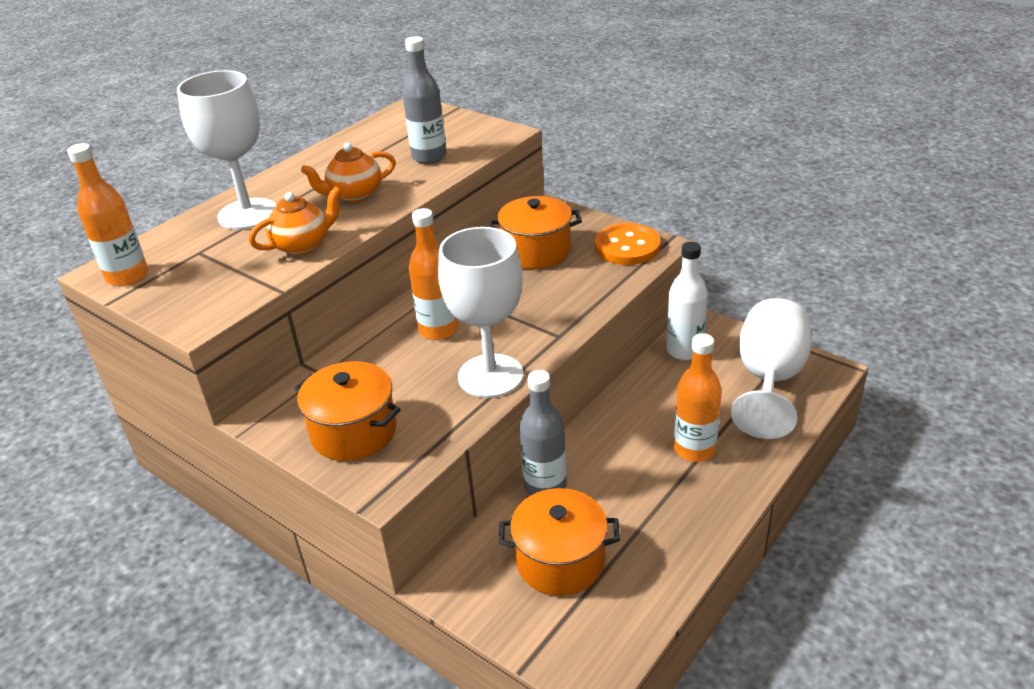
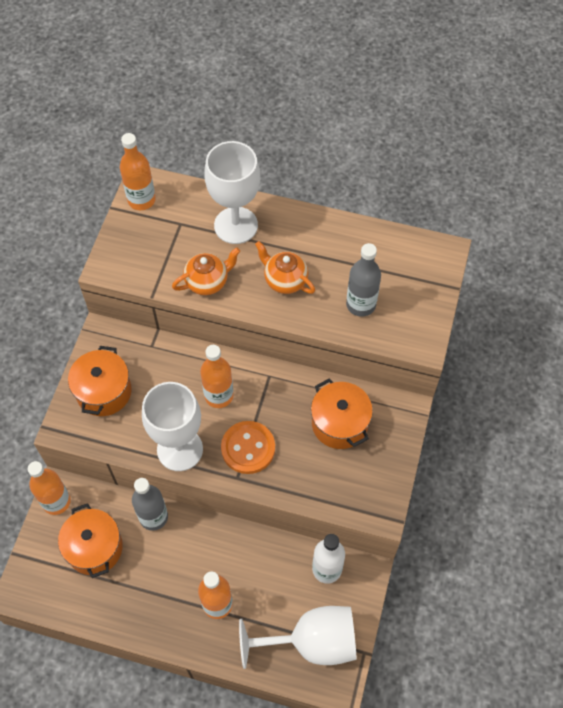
camera: 65 degrees right, 25 degrees up
orange teapot [249,187,342,255] -> orange teapot turned 60 degrees counterclockwise [172,247,240,295]
orange button [595,223,661,265] -> orange button moved to [221,421,275,474]
none -> orange bottle [28,461,71,515]

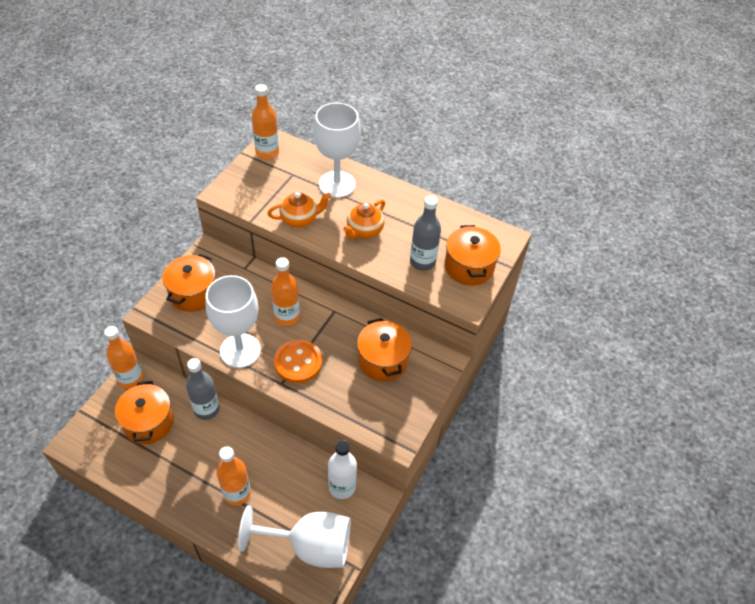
camera: 10 degrees right, 10 degrees down
orange teapot [255,241,315,294] -> orange teapot turned 105 degrees counterclockwise [343,199,385,239]
none -> orange pot [445,225,501,286]

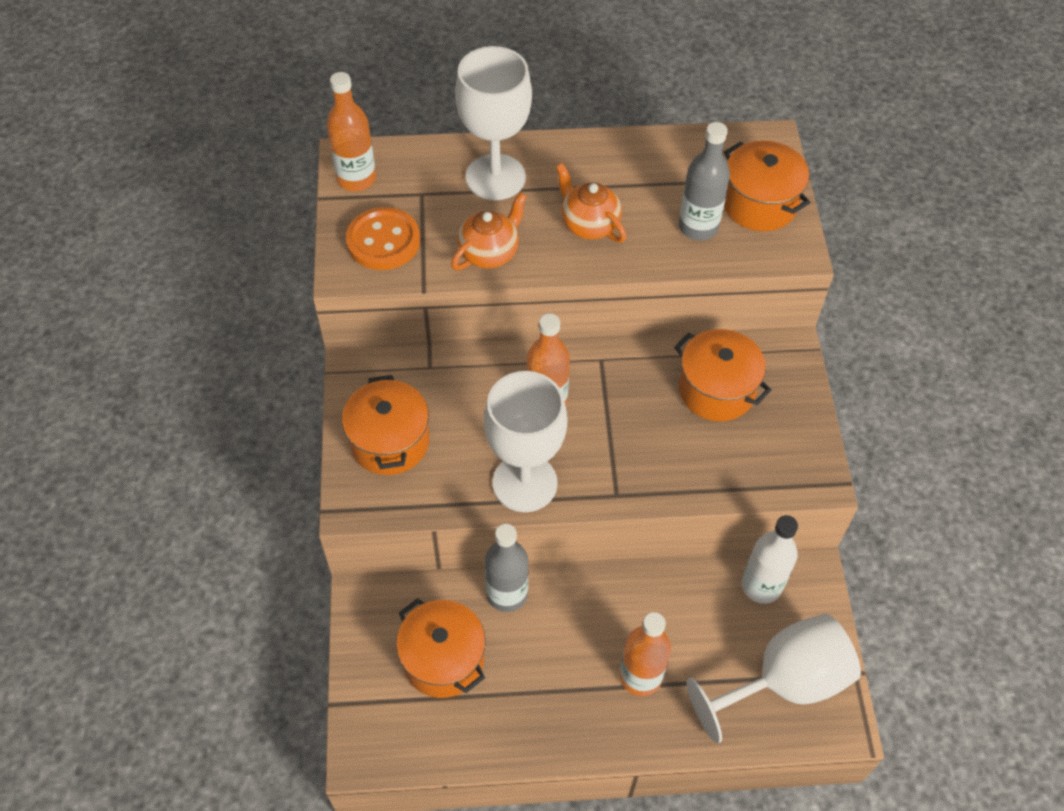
camera: 30 degrees left, 5 degrees up
orange bottle [104,326,143,389] -> none
orange button [274,340,322,383] -> orange button moved to [346,207,420,270]
orange teapot [343,199,385,239] -> orange teapot turned 135 degrees clockwise [556,163,626,243]

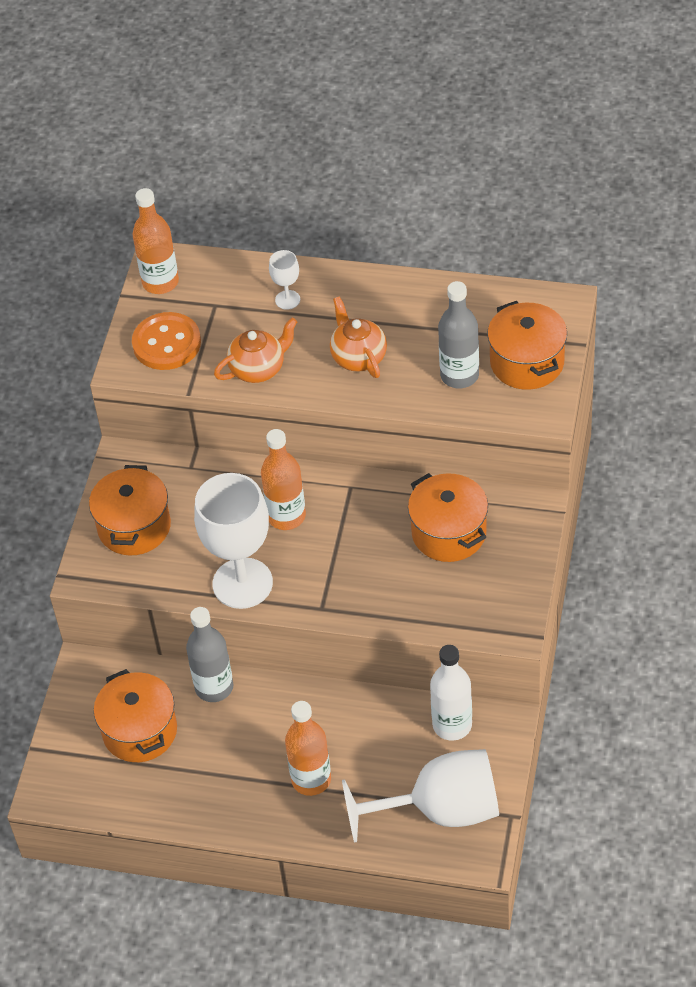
camera: 20 degrees right, 5 degrees down
white goblet [455,46,532,200] -> white goblet [269,250,300,310], size x0.44

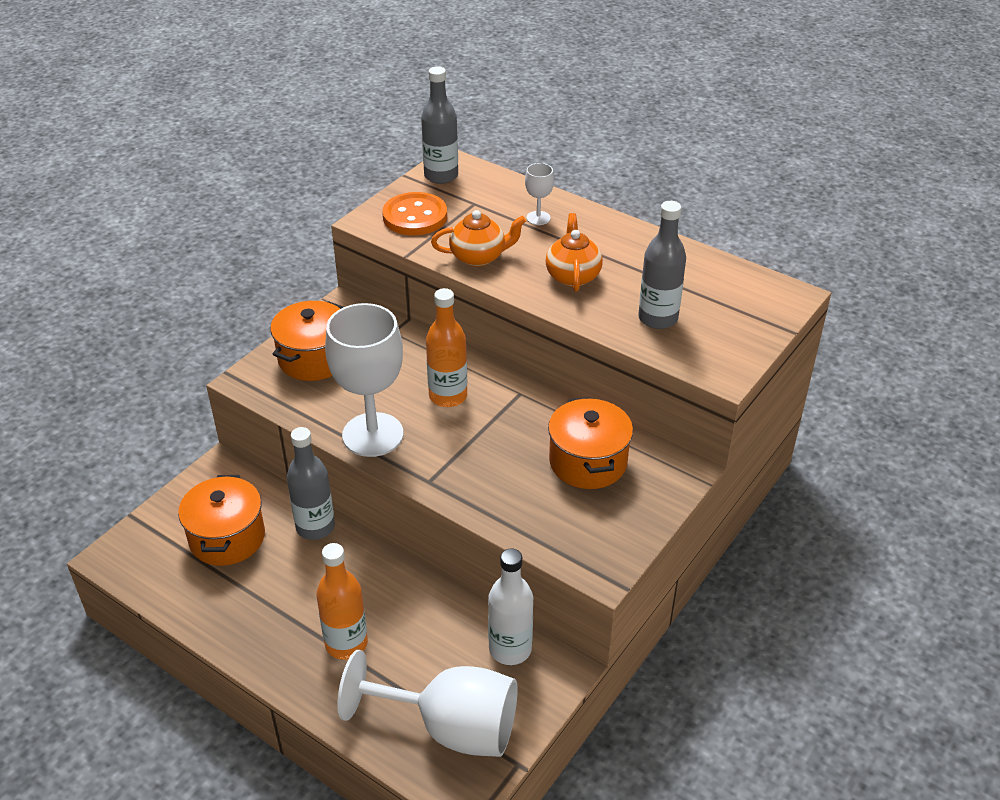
camera: 20 degrees right, 10 degrees down
orange bottle [133,188,179,294] -> grey bottle [421,66,458,184]
orange pot [487,301,567,390] -> none

